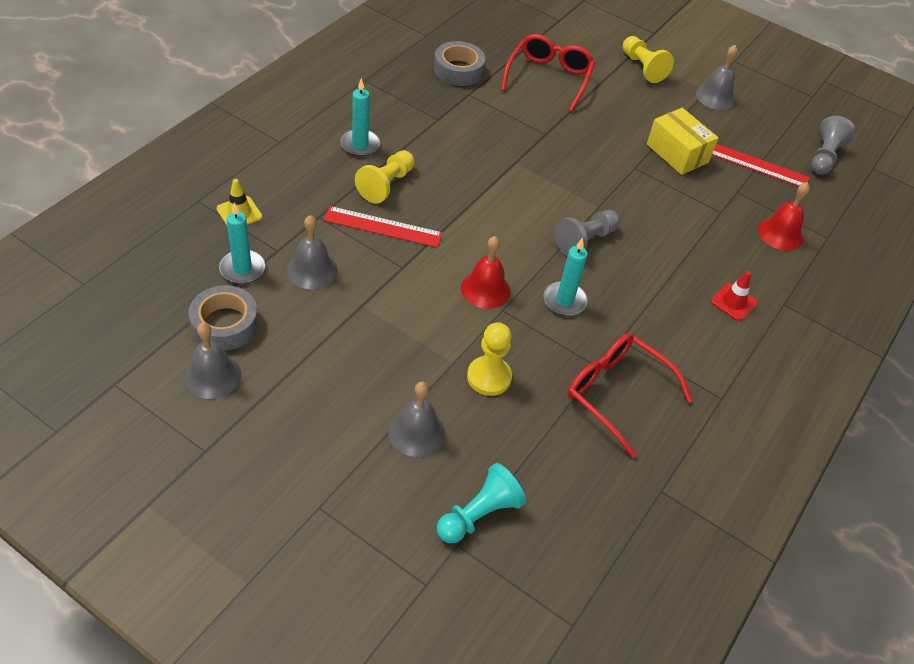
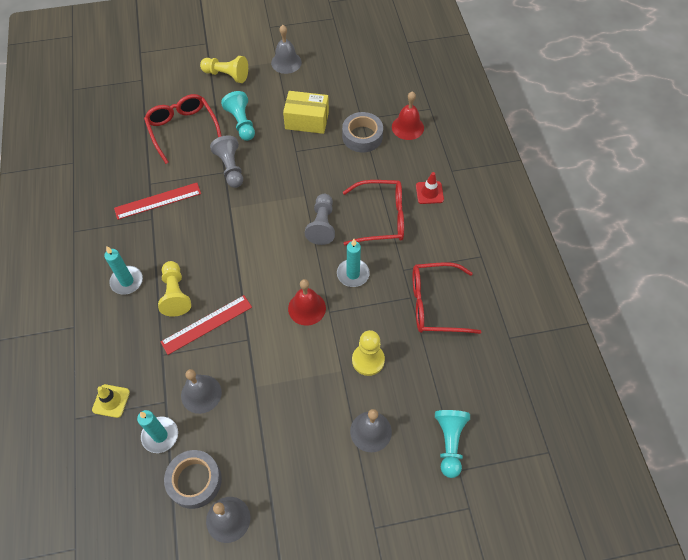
camera: 40 degrees left, 10 degrees up
grey tape [434,41,485,86] -> grey tape moved to [342,112,383,152]
red ruler [712,144,810,186] -> red ruler moved to [114,183,201,220]
grey pawn [811,116,856,175] -> grey pawn moved to [210,135,243,188]
none -> turquoise pawn [221,91,255,141]
none -> red glasses [343,180,404,245]

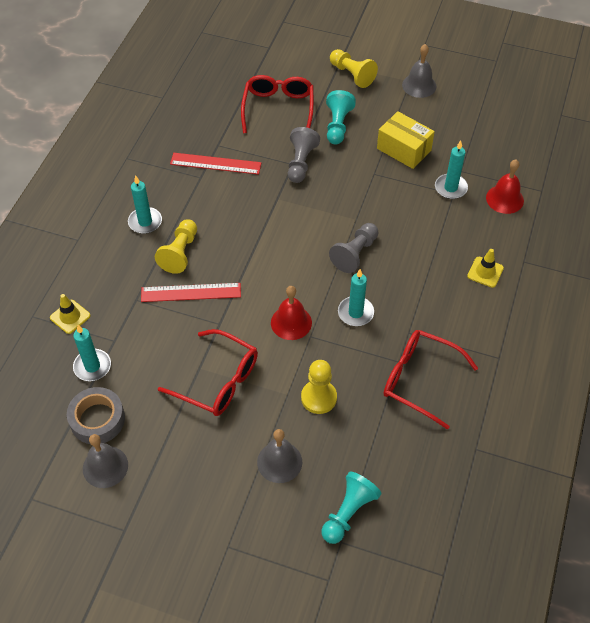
camera: 30 degrees right, 5 degrees down
grey bell [181,369,222,414] -> none
grey tape [342,112,383,152] -> turquoise candle [435,141,468,199]
red glasses [343,180,404,245] -> red glasses moved to [158,329,258,416]
red traffic cone [416,172,444,204] -> yellow traffic cone [467,249,504,288]

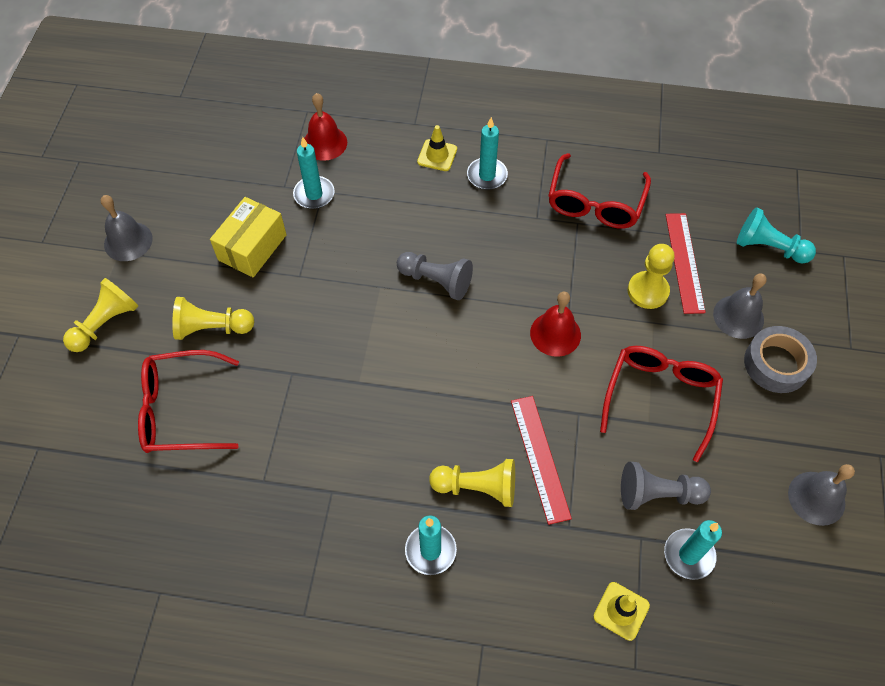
camera: 100 degrees left, 5 degrees up
grey tape [67,387,125,444] -> grey tape moved to [744,326,817,393]
red ruler [170,153,261,175] -> red ruler moved to [665,213,706,314]
grey pawn [288,127,320,183] -> grey pawn moved to [621,462,711,510]
turquoise pawn [326,90,356,144] -> yellow pawn [172,297,254,340]
turquoise candle [338,269,374,326] -> turquoise candle moved to [467,117,508,190]

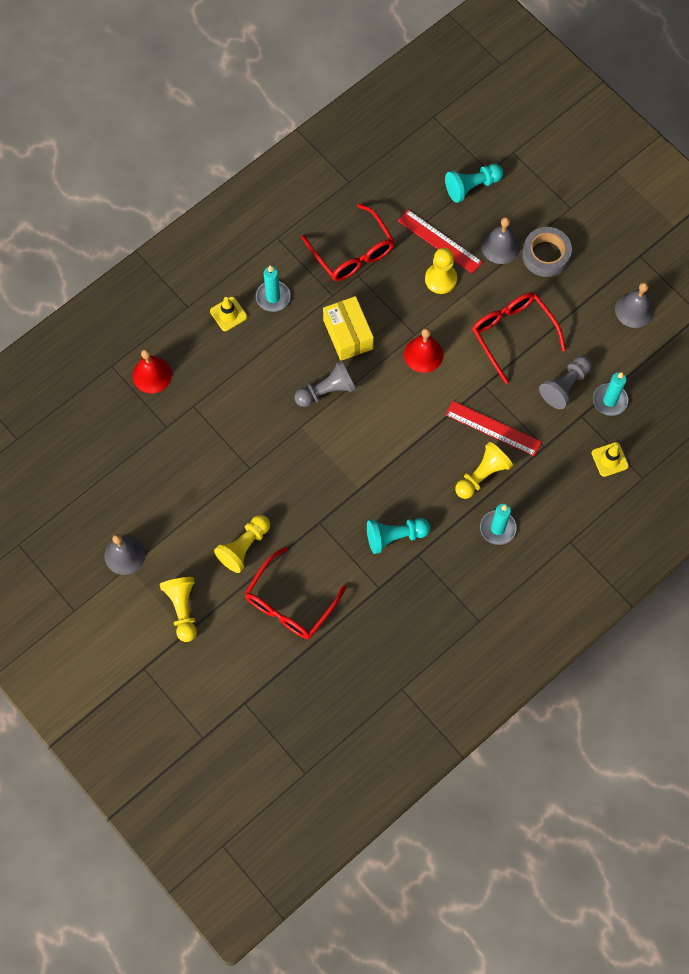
camera: 50 degrees left, 10 degrees up
yellow box [210,197,287,277] -> yellow box moved to [323,296,374,361]
turquoise candle [293,137,335,209] -> none
none -> turquoise pawn [367,518,431,554]

